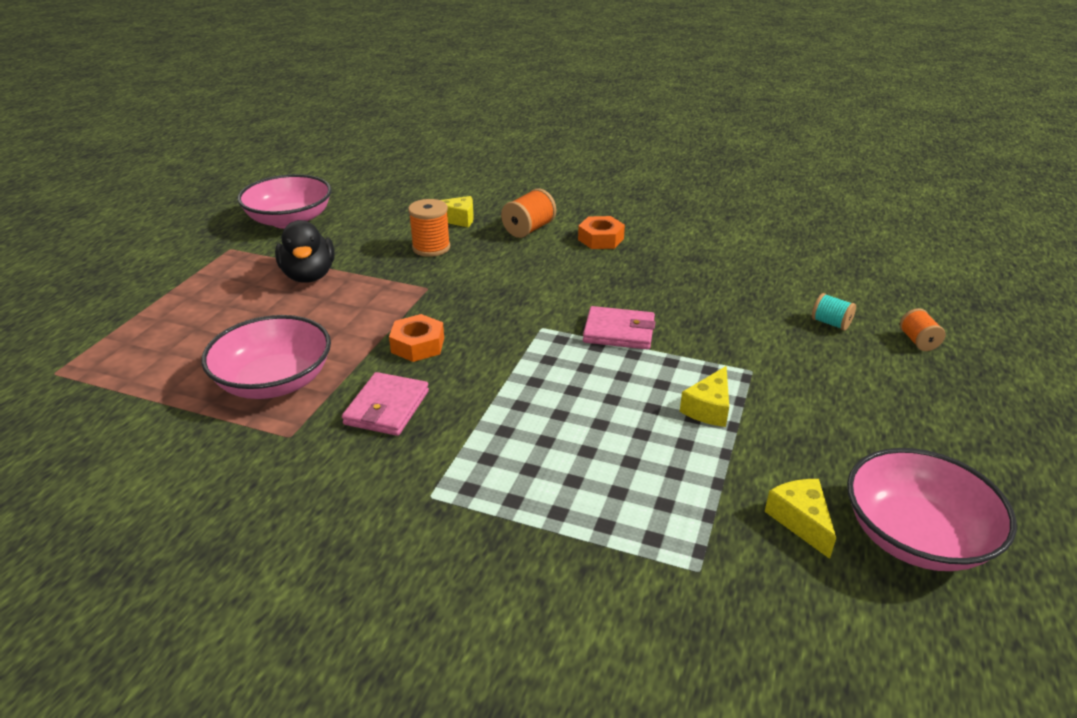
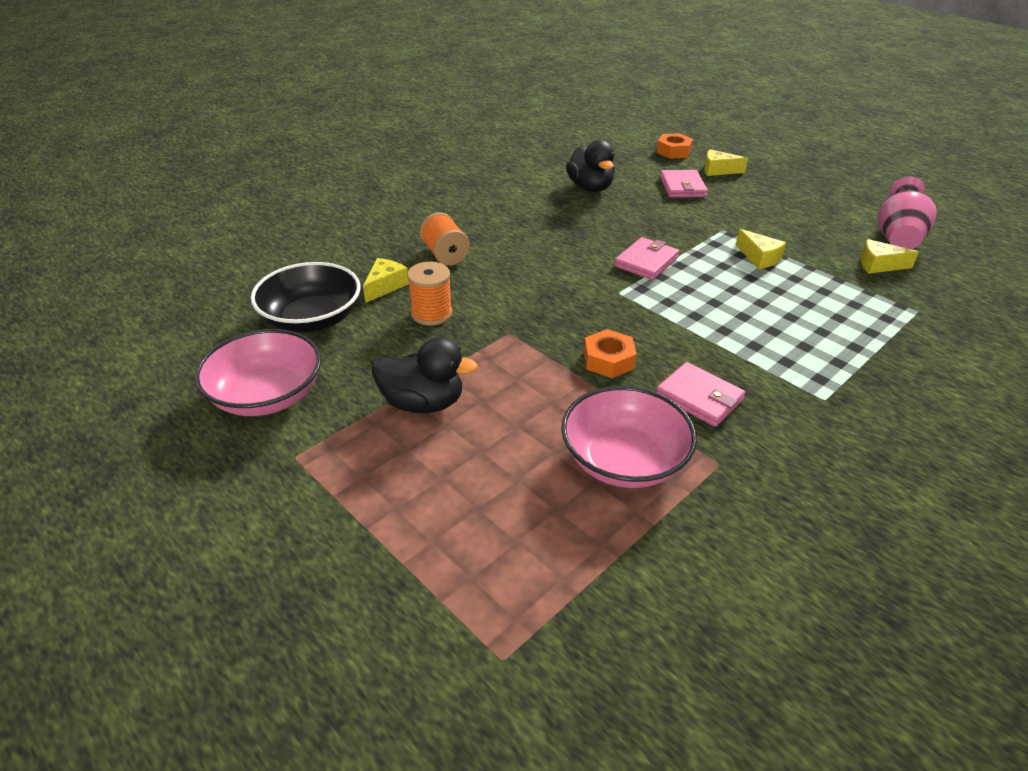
camera: 65 degrees left, 5 degrees up
orange nut [578,216,625,249] -> orange nut moved to [656,133,693,159]
turquoise spool [812,293,856,331] -> pink wallet [660,170,708,198]
pink bowl [847,448,1017,571] -> pink vase [877,176,937,249]
orange spool [900,308,946,351] -> yellow cheese [704,149,748,176]
none -> black bowl [251,262,361,333]
none -> black duck [566,140,615,192]

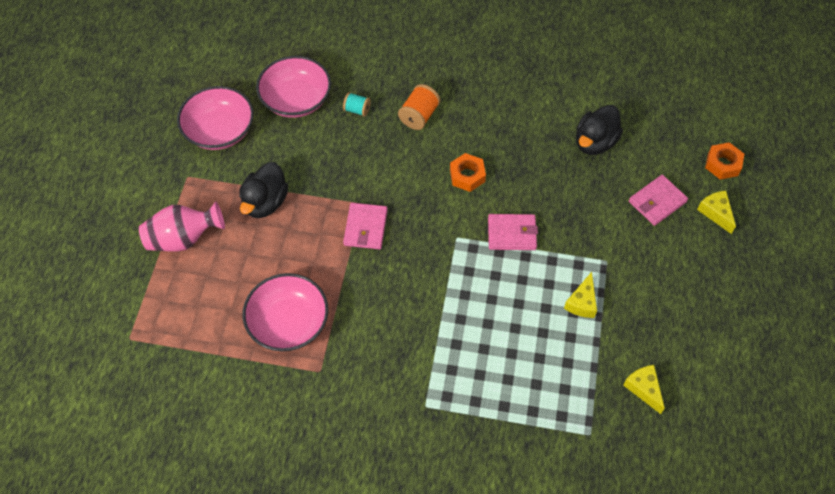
camera: 55 degrees right, 20 degrees up
black bowl [251,262,361,333] -> pink bowl [256,56,331,118]
yellow cheese [363,258,409,303] -> turquoise spool [343,92,371,117]
black duck [372,337,478,413] -> black duck turned 45 degrees clockwise [239,162,288,218]
orange spool [407,262,452,326] -> none
orange nut [584,329,637,378] -> orange nut moved to [450,153,486,192]
pink wallet [656,362,746,427] -> pink wallet moved to [343,203,387,249]
pink vase [877,176,937,249] -> pink vase moved to [139,202,225,252]

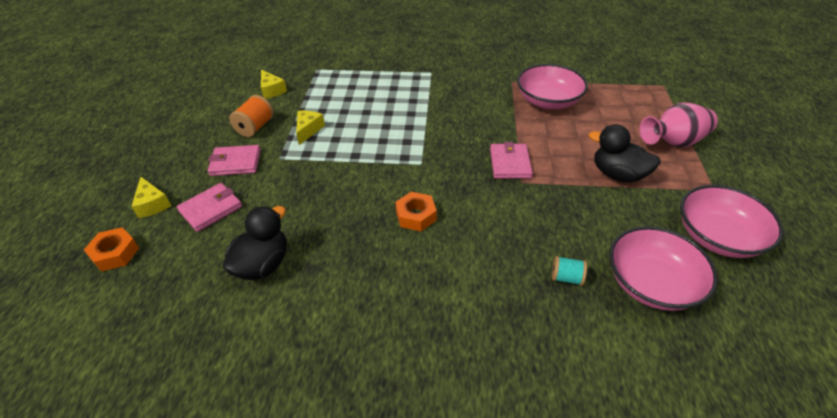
camera: 175 degrees right, 15 degrees down
black duck [239,162,288,218] -> black duck turned 75 degrees counterclockwise [589,124,661,183]
orange spool [398,84,440,130] -> orange spool moved to [229,95,274,137]
pink wallet [488,214,538,250] -> pink wallet moved to [208,145,261,176]

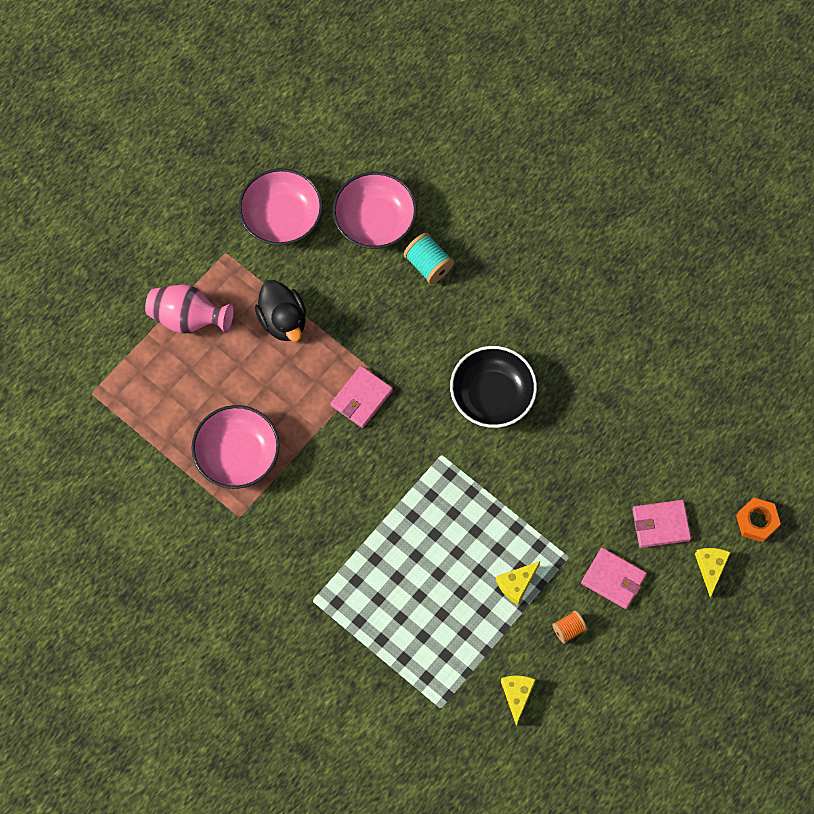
camera: 145 degrees left, 25 degrees up
black duck [223,206,287,280] -> none
orange spool [229,95,274,137] -> orange spool [552,610,587,644], size x0.64
orange nut [396,192,437,231] -> black bowl [450,346,537,428]
turquoise spool [552,256,587,286] -> turquoise spool [404,233,454,284], size x1.56

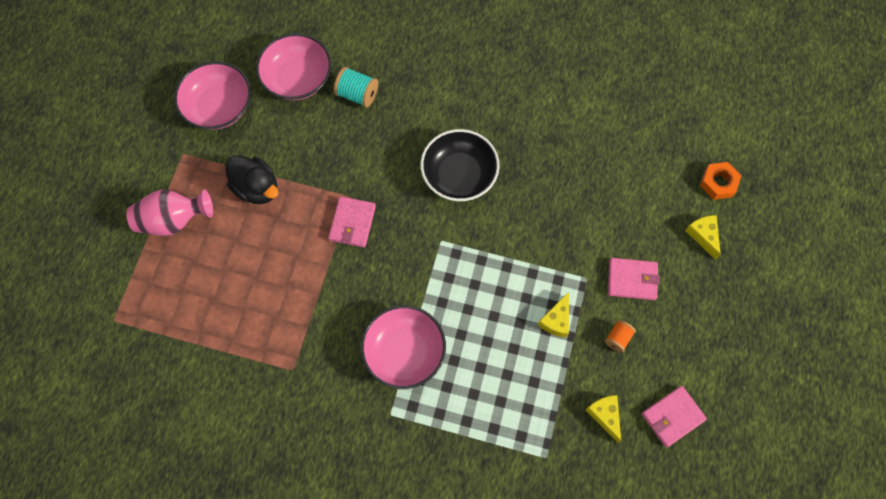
camera: 25 degrees left, 0 degrees up
pink bowl [191,405,280,489] -> pink bowl moved to [361,305,446,389]
pink wallet [632,500,691,548] -> pink wallet moved to [642,386,707,448]

